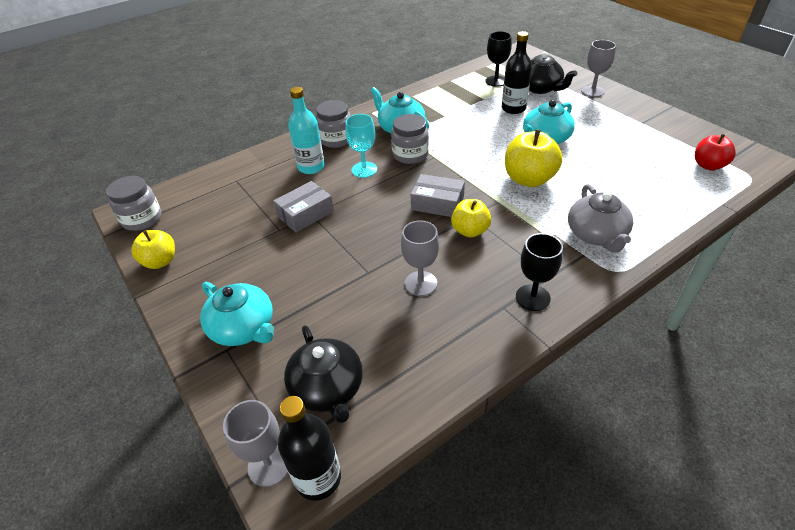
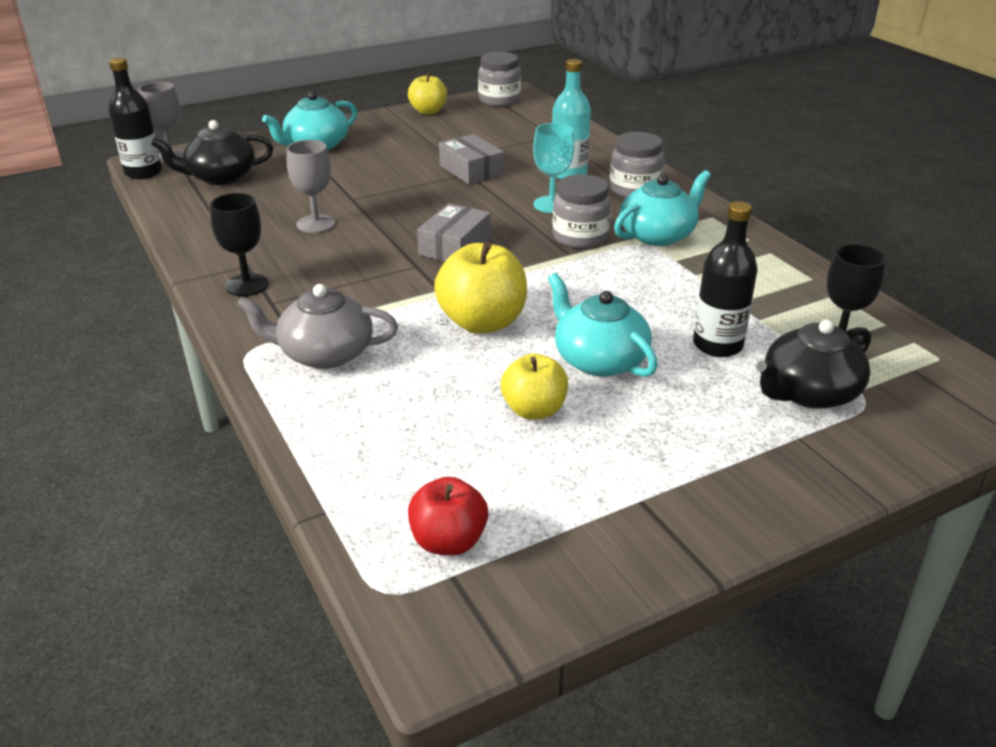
camera: 95 degrees right, 10 degrees down
yellow apple [451,199,491,238] -> yellow apple moved to [501,354,568,420]
grey goblet [581,40,616,97] -> none

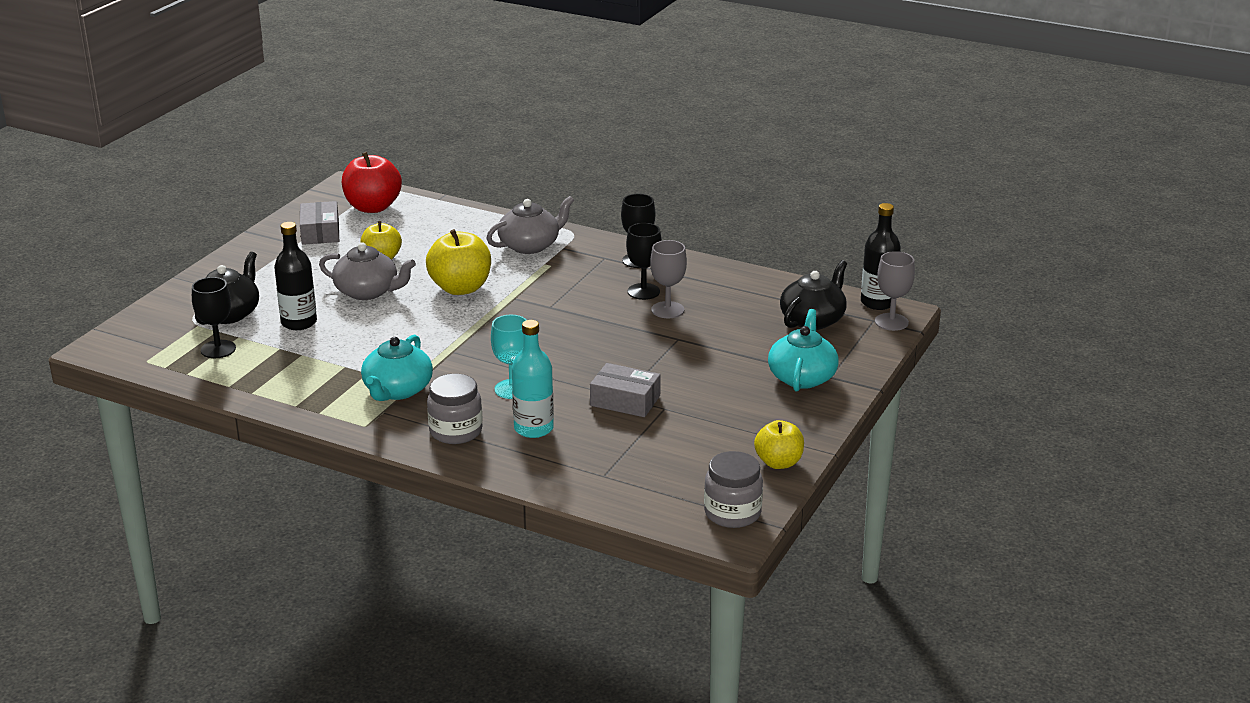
camera: 145 degrees right, 5 degrees down
red apple [408,477,488,555] -> red apple [342,152,402,213], size x1.55
grey box [417,203,491,261] -> grey box moved to [300,201,339,245]
turquoise teapot [548,273,658,377] -> grey teapot [319,243,416,300]
grey jar [552,174,611,248] -> none
none -> black goblet [626,223,662,300]

